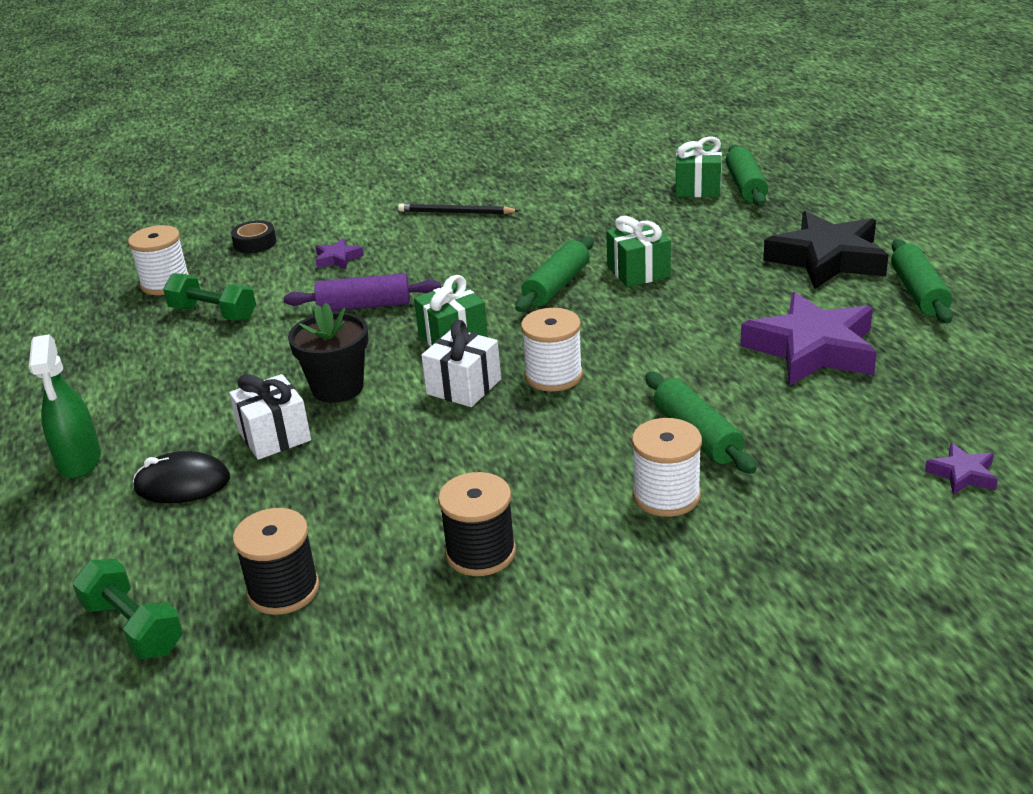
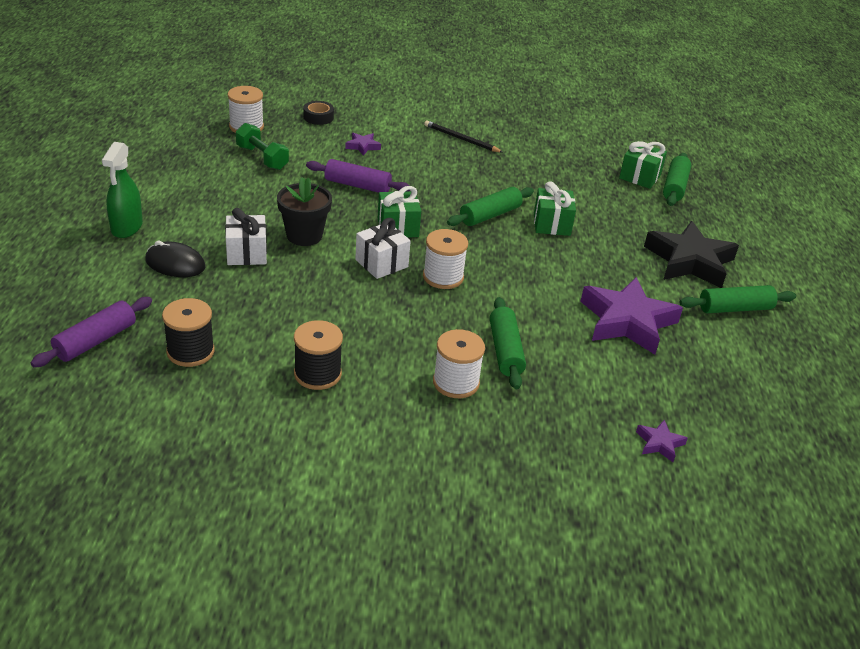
camera: 15 degrees right, 5 degrees up
green dumbbell [72,559,183,659] -> purple rolling pin [31,297,152,367]
green rolling pin [891,239,953,324] -> green rolling pin turned 60 degrees clockwise [679,285,796,313]

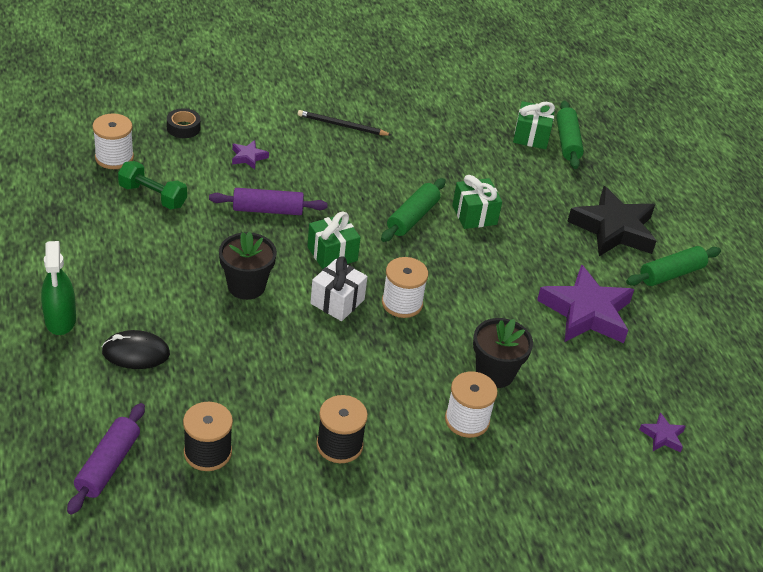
camera: 20 degrees left, 5 degrees up
white gift [225,208,267,265] -> none
green rolling pin [490,297,526,389] -> black flower pot [473,318,533,388]

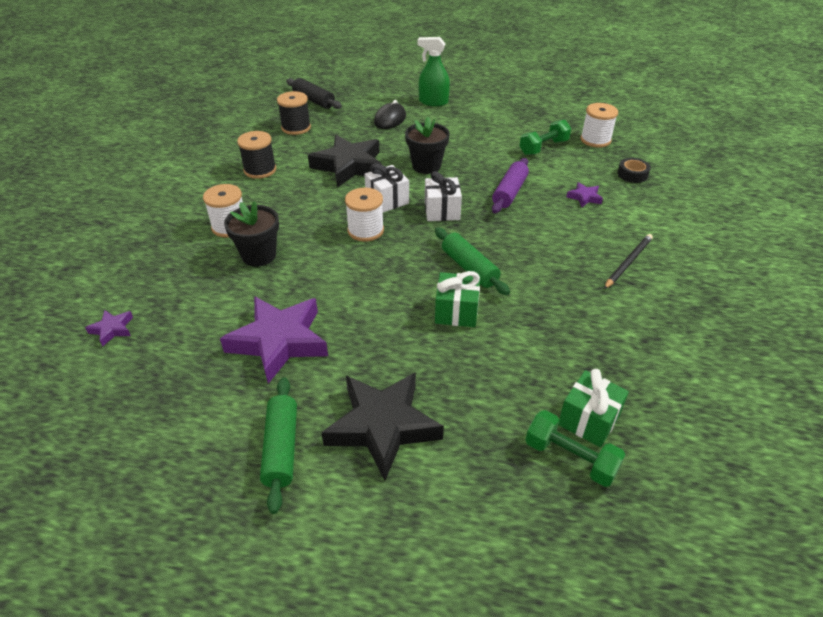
camera: 120 degrees right, 0 degrees up
purple rolling pin [67,403,145,515] -> black rolling pin [286,78,342,109]
green gift [307,212,361,269] -> white gift [425,171,462,221]
green rolling pin [556,101,584,169] -> green dumbbell [525,410,626,487]
none -> black star [308,135,382,188]

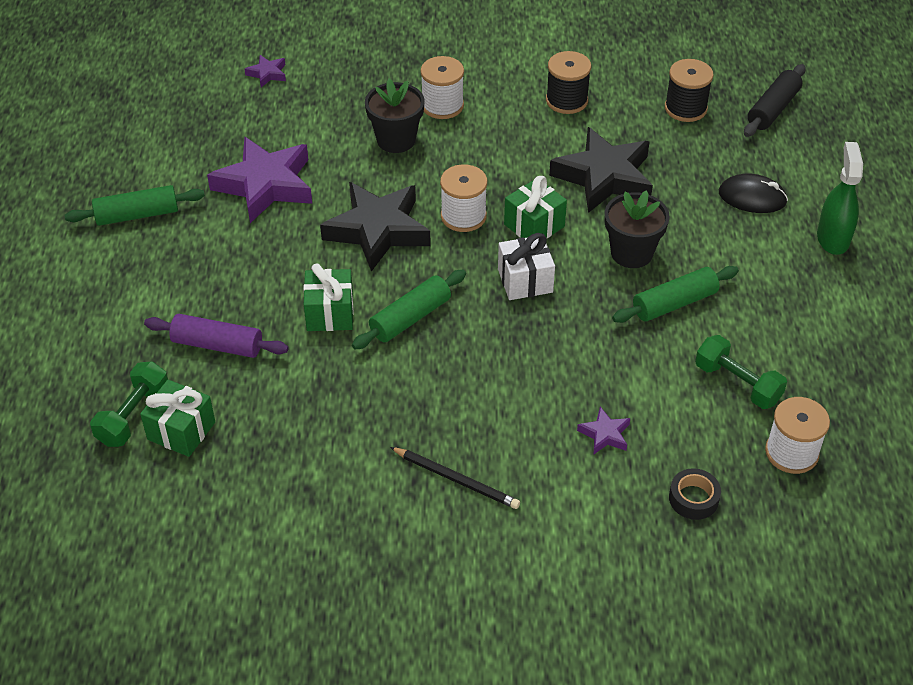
camera: 80 degrees right, 5 degrees up
black star [321,372,444,480] -> black star moved to [320,182,431,272]
white gift [364,163,409,212] -> green gift [504,176,567,238]
purple rolling pin [492,158,529,213] -> purple rolling pin moved to [144,314,289,358]
none -> green rolling pin [612,266,739,323]

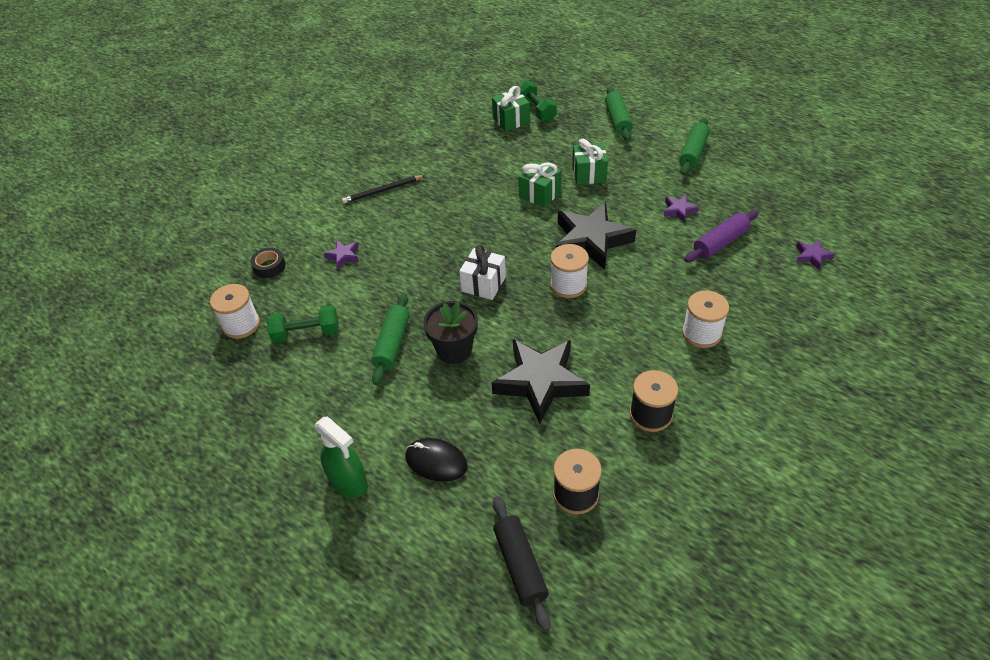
camera: 130 degrees right, 0 degrees up
purple rolling pin [144,314,289,358] -> purple rolling pin moved to [684,210,759,262]
purple star [207,137,312,223] -> purple star [664,195,699,222], size x0.44
green rolling pin [352,270,466,350] -> green rolling pin moved to [605,87,633,141]
black flower pot [365,79,424,153] -> none
green gift [504,176,567,238] -> green gift moved to [572,138,608,185]
black mouse [719,174,788,213] -> black mouse turned 60 degrees clockwise [405,438,468,482]

